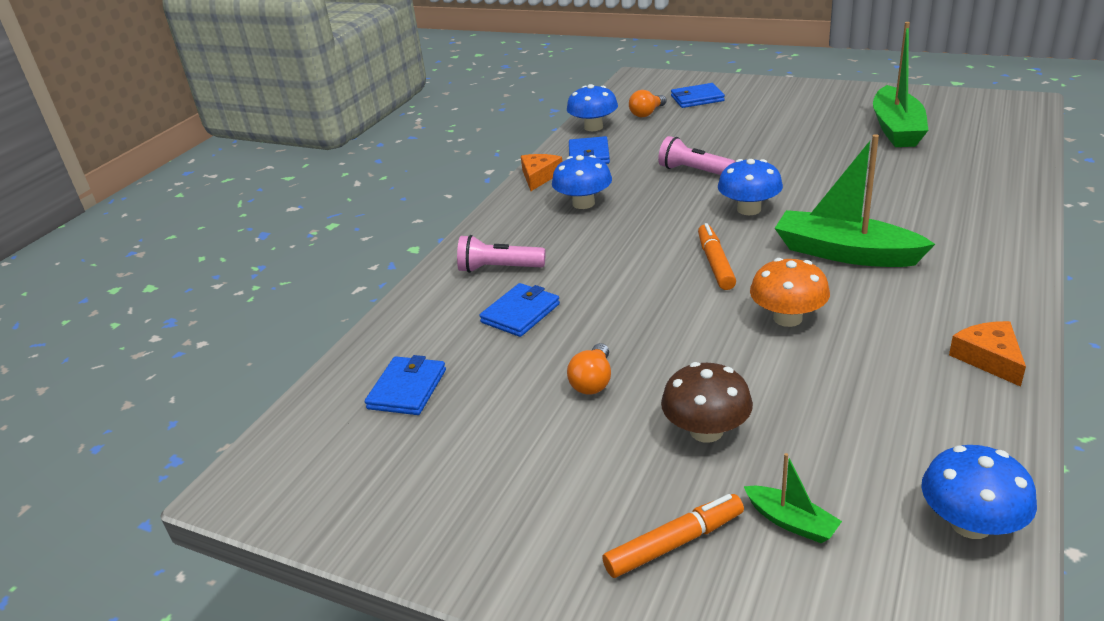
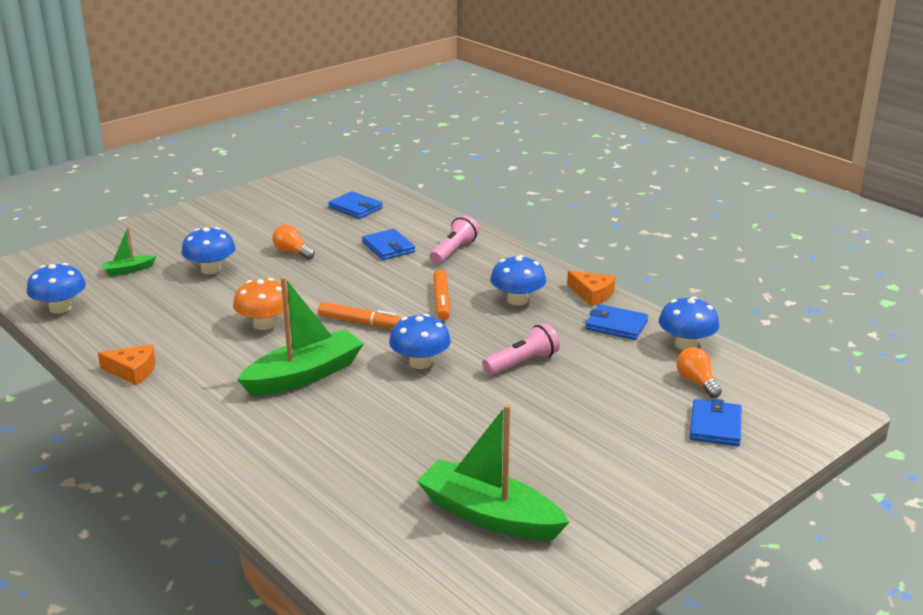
camera: 110 degrees right, 5 degrees down
orange marker [602,494,744,578] -> orange marker moved to [433,270,450,320]
brown mushroom [661,362,753,443] -> blue mushroom [181,227,236,274]

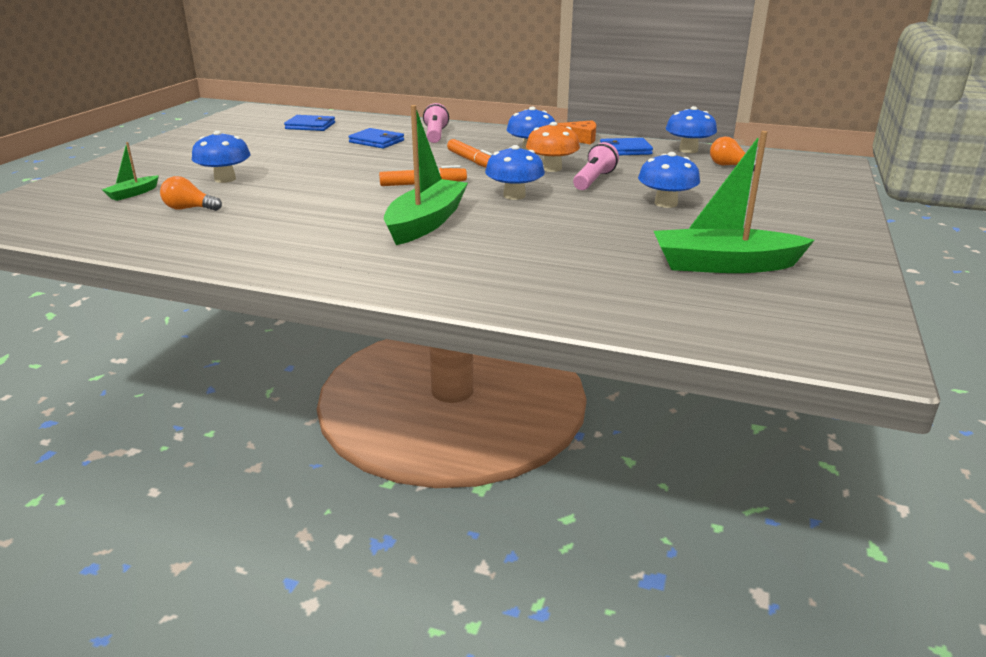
camera: 30 degrees left, 0 degrees up
blue mushroom [27,263,86,314] -> blue mushroom moved to [638,152,700,208]
orange cheese [98,344,156,385] -> none
orange mushroom [233,278,289,330] -> orange mushroom moved to [526,122,580,172]
orange light bulb [272,225,315,260] -> orange light bulb moved to [160,176,222,211]
blue wallet [690,399,742,446] -> none

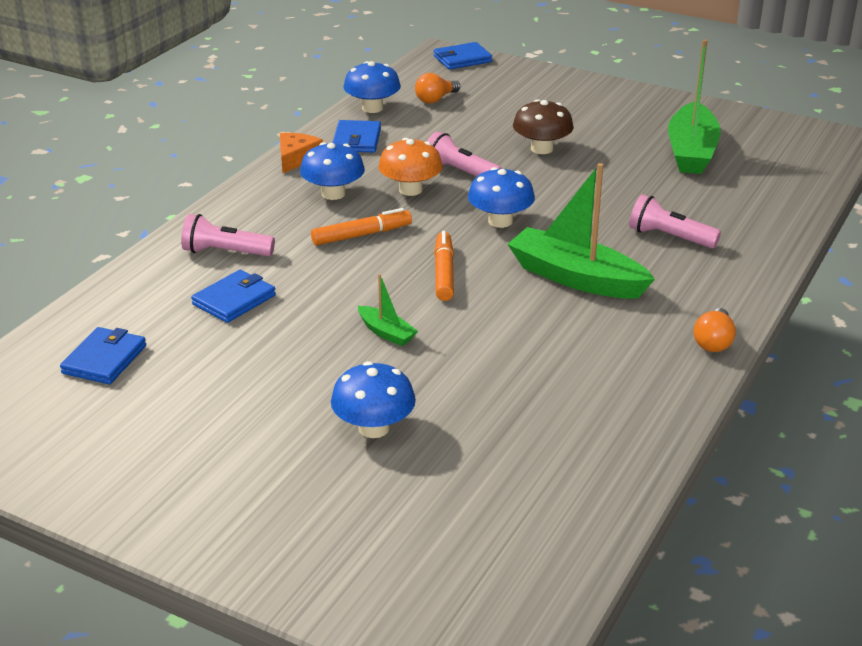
camera: 80 degrees left, 5 degrees up
green boat [102,142,159,201] -> green boat moved to [358,274,418,346]
orange light bulb [160,176,222,211] -> orange light bulb moved to [694,308,736,352]
blue mushroom [638,152,700,208] -> brown mushroom [513,99,574,154]
none -> blue wallet [433,42,492,70]
none -> pink flashlight [629,194,721,249]

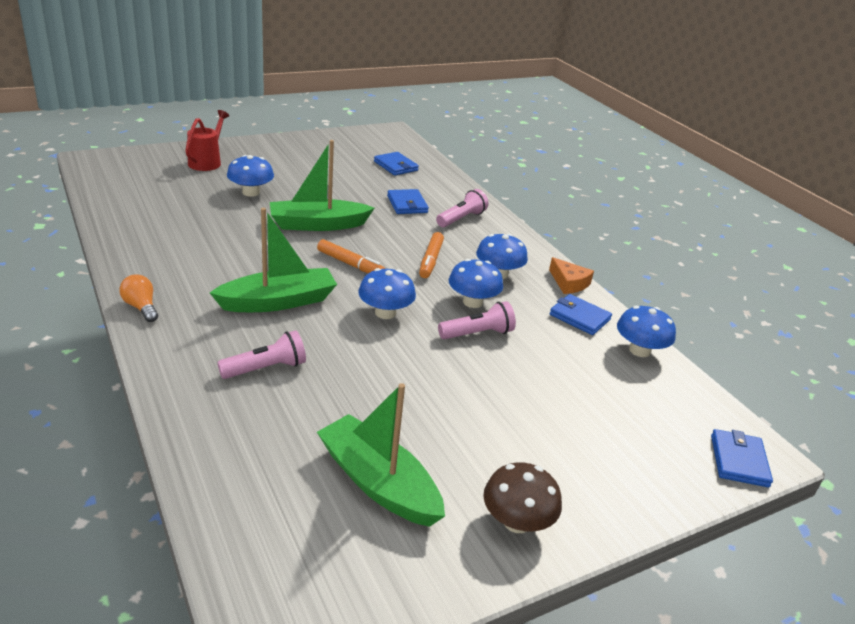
camera: 120 degrees right, 0 degrees up
green boat [358,274,418,346] -> green boat [270,140,375,231], size x2.14
orange mushroom [378,138,443,196] -> blue mushroom [449,259,503,308]
orange light bulb [415,73,460,103] -> none
brown mushroom [513,99,574,154] -> brown mushroom moved to [483,462,562,533]
none -> red watering can [185,110,229,171]

